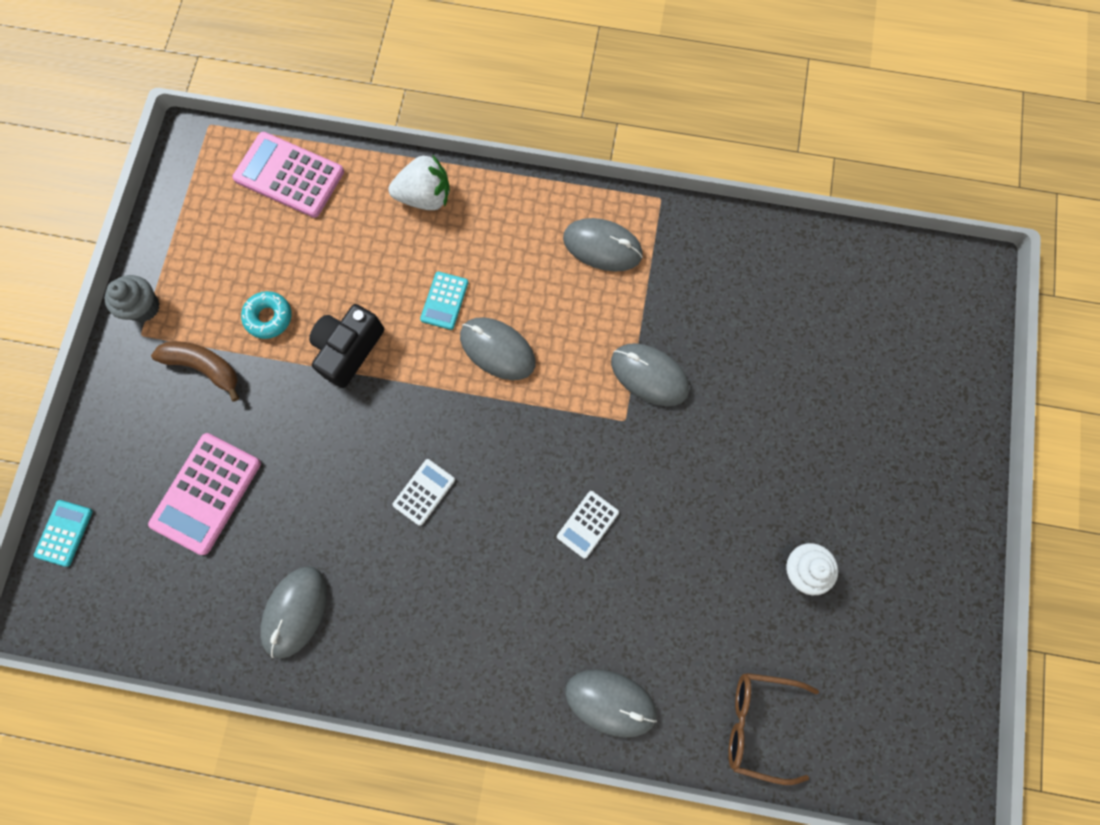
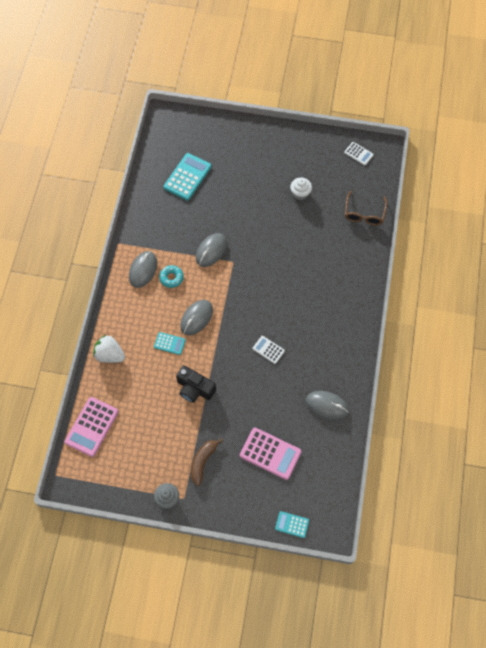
camera: 90 degrees left, 10 degrees down
turquoise donut [241,291,292,339] -> turquoise donut moved to [159,265,184,288]
white strawberry [388,155,450,210] -> white strawberry turned 60 degrees counterclockwise [93,335,125,363]
white calculator [557,491,619,559] -> white calculator moved to [344,142,374,166]
grey mouse [565,669,657,738] -> none
none -> turquoise calculator [163,153,211,201]

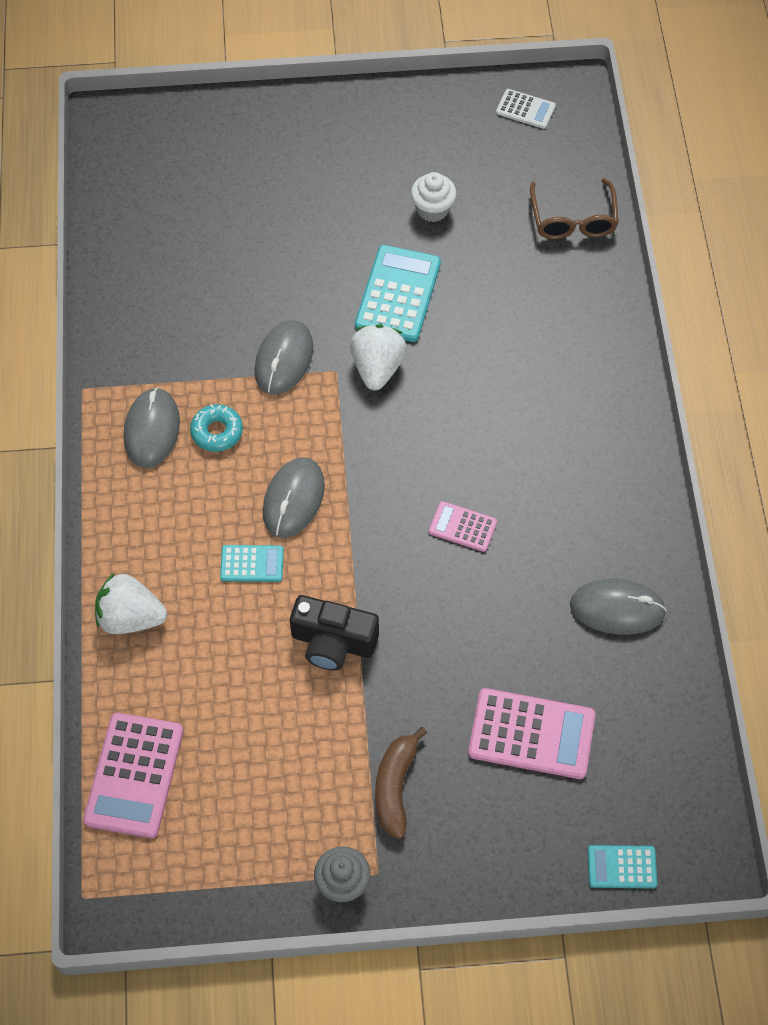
camera: 15 degrees left, 5 degrees down
turquoise calculator [163,153,211,201] -> turquoise calculator moved to [355,245,441,342]
white calculator [253,336,285,364] -> pink calculator [429,501,497,552]
none -> white strawberry [350,324,407,390]

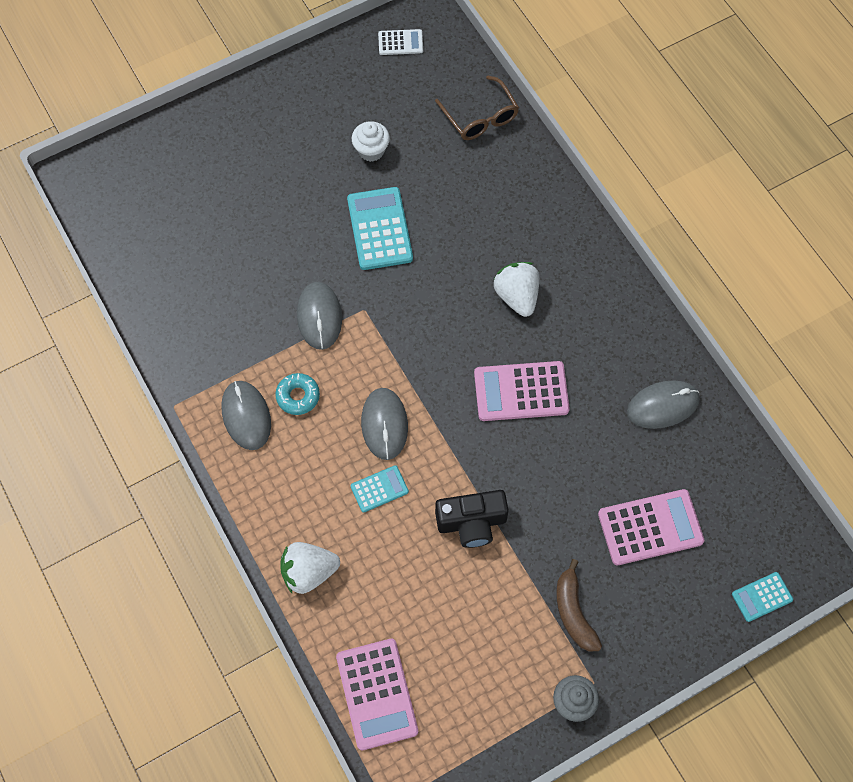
camera: 25 degrees left, 5 degrees up
white strawberry [350,324,407,390] -> white strawberry moved to [493,262,539,317]
pink calculator [429,501,497,552] -> pink calculator [474,361,570,421], size x1.82

